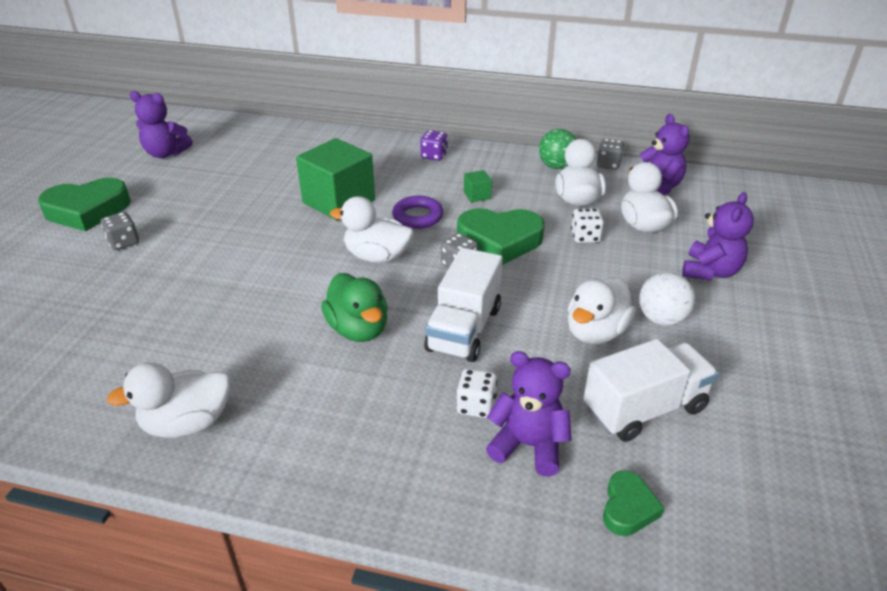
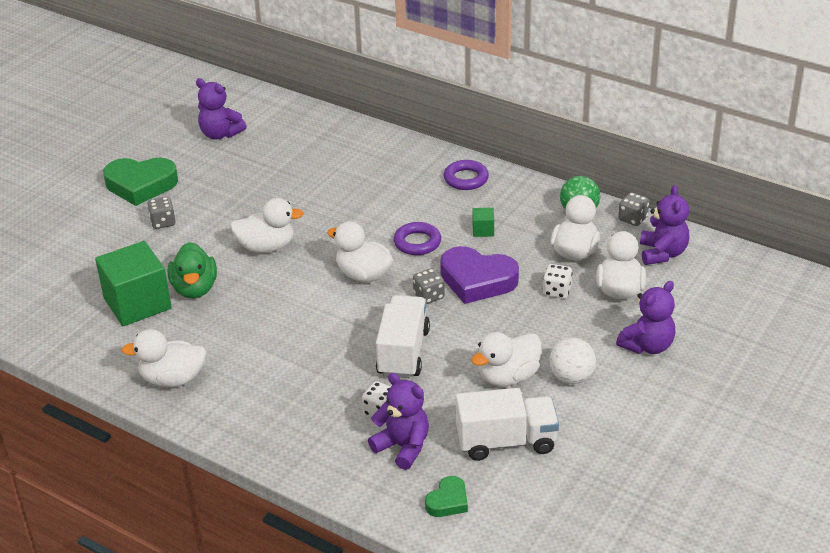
camera: 20 degrees right, 0 degrees up
green cube [296,138,375,221] -> green cube moved to [95,241,172,326]
green duck [321,273,388,342] -> green duck moved to [168,242,217,298]
purple dice [420,130,448,161] -> purple ring [444,160,489,190]
white truck [424,248,503,362] -> white truck turned 150 degrees clockwise [376,295,430,378]
green heart [457,208,545,265] -> purple heart [440,246,519,304]
none -> white duck [230,198,304,253]

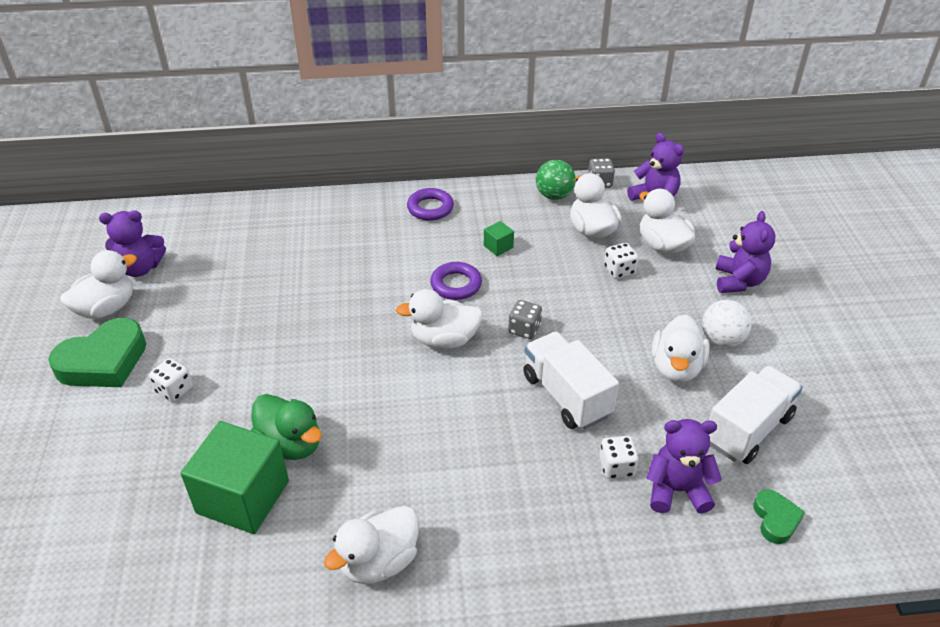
camera: 40 degrees left, 5 degrees up
grey dice [147,197,176,229] -> white dice [149,358,193,402]
white duck [230,198,304,253] -> white duck moved to [60,250,137,319]
purple heart [440,246,519,304] -> none

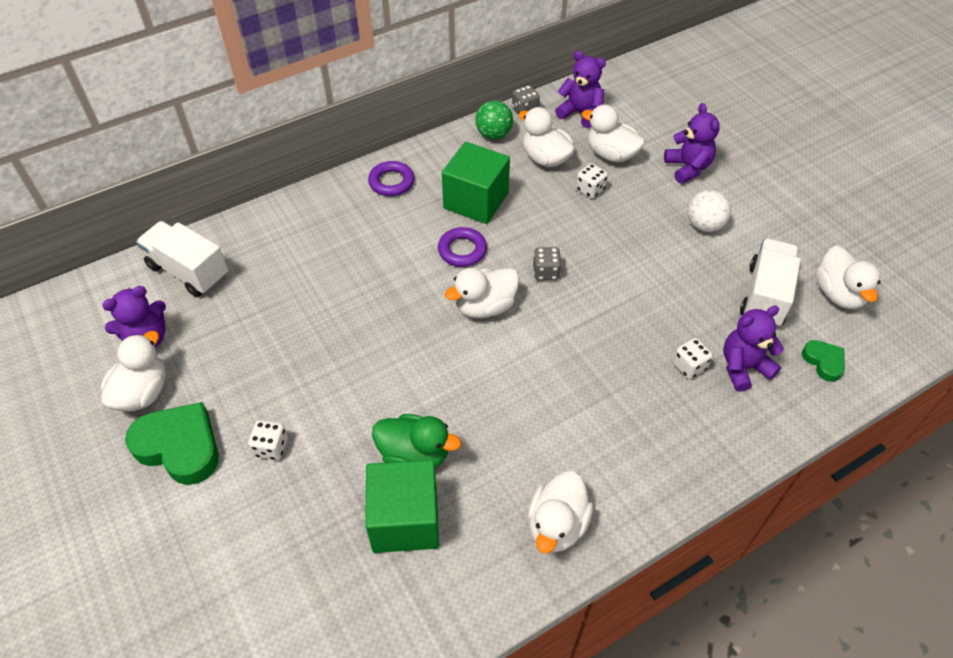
camera: 25 degrees left, 10 degrees up
green heart [48,318,146,387] -> green heart turned 90 degrees counterclockwise [125,402,219,485]
green cube [484,221,514,256] -> green cube [442,142,510,224], size x2.39
white truck [523,332,619,429] -> white truck moved to [136,221,228,297]
white duck [652,314,710,382] -> white duck moved to [815,245,880,309]

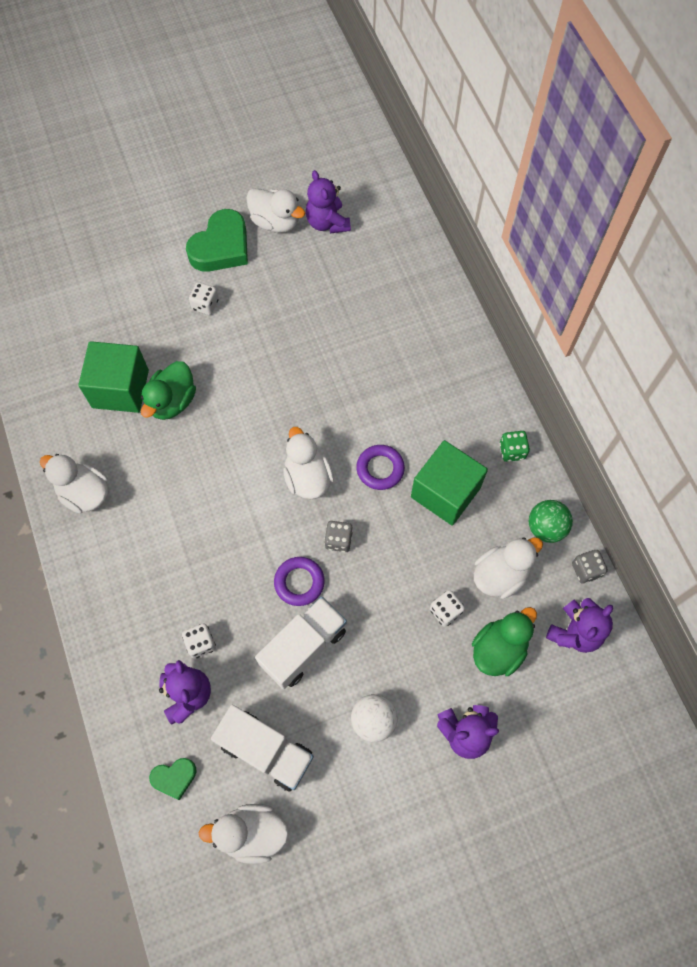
camera: 100 degrees right, 15 degrees up
white truck [136,221,228,297] -> white truck moved to [255,597,347,689]
purple ring [368,161,414,196] -> purple ring moved to [274,557,325,606]
white duck [582,104,645,163] -> green duck [472,607,537,676]
none -> green dice [500,431,530,462]

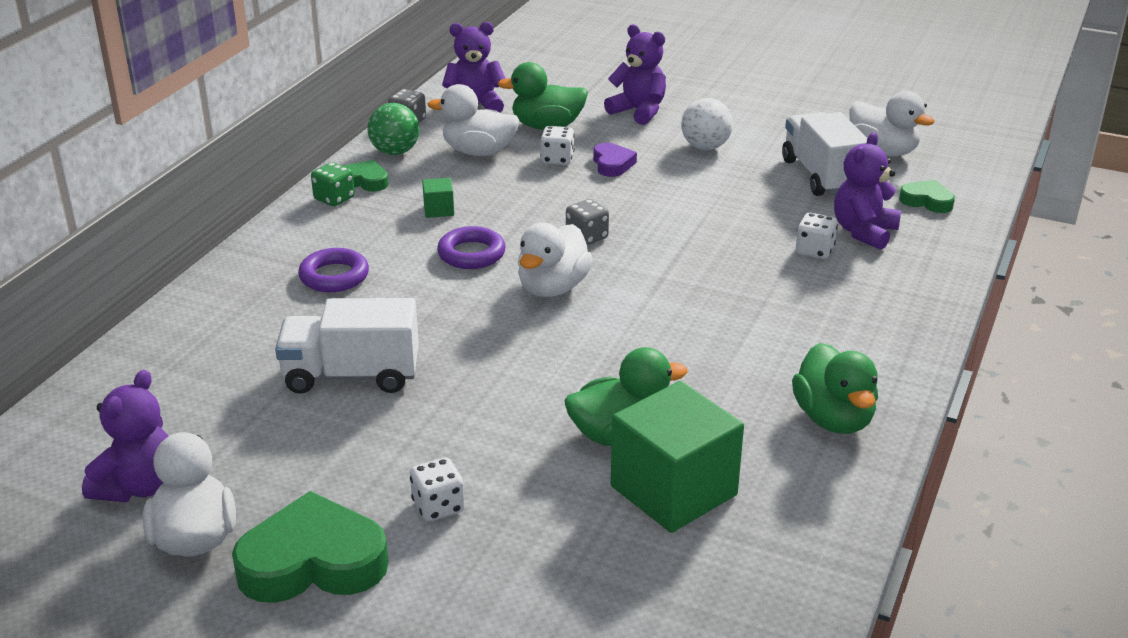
camera: 135 degrees left, 35 degrees down
white duck [40,454,109,514] -> green duck [792,343,878,434]
white truck [255,597,347,689] -> white truck moved to [275,298,419,394]
purple ring [274,557,325,606] -> purple ring moved to [298,248,369,292]
green cube [411,440,488,526] -> green cube [422,178,454,218], size x0.42
none -> green heart [344,160,388,192]
none -> purple heart [593,143,637,177]

